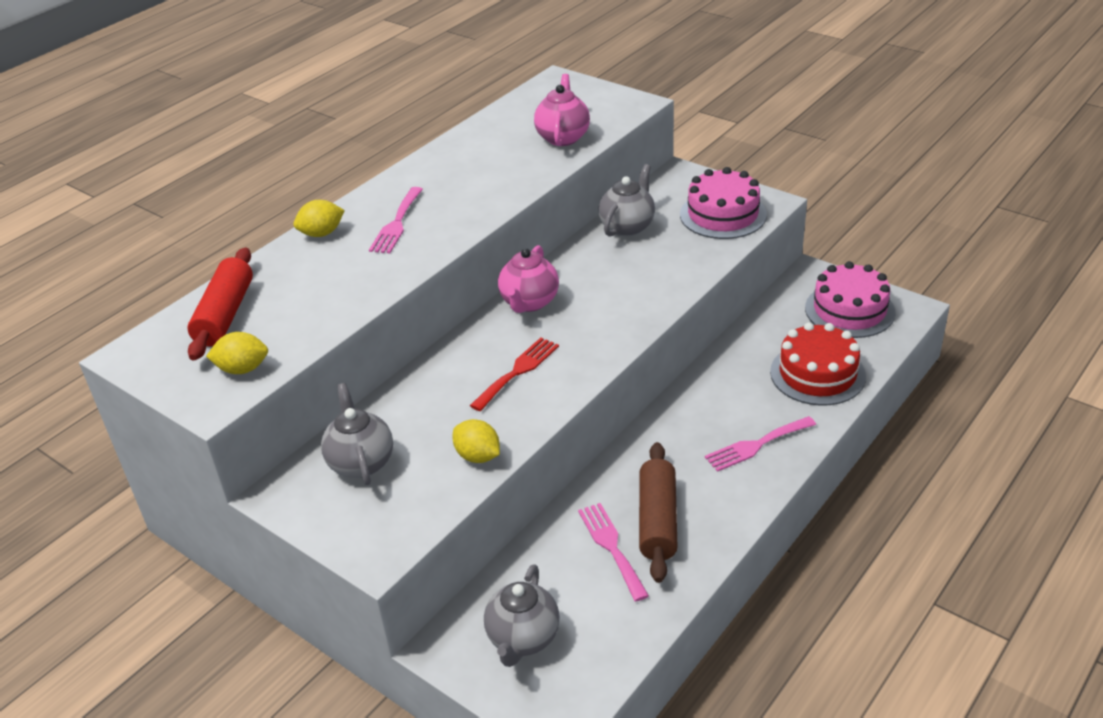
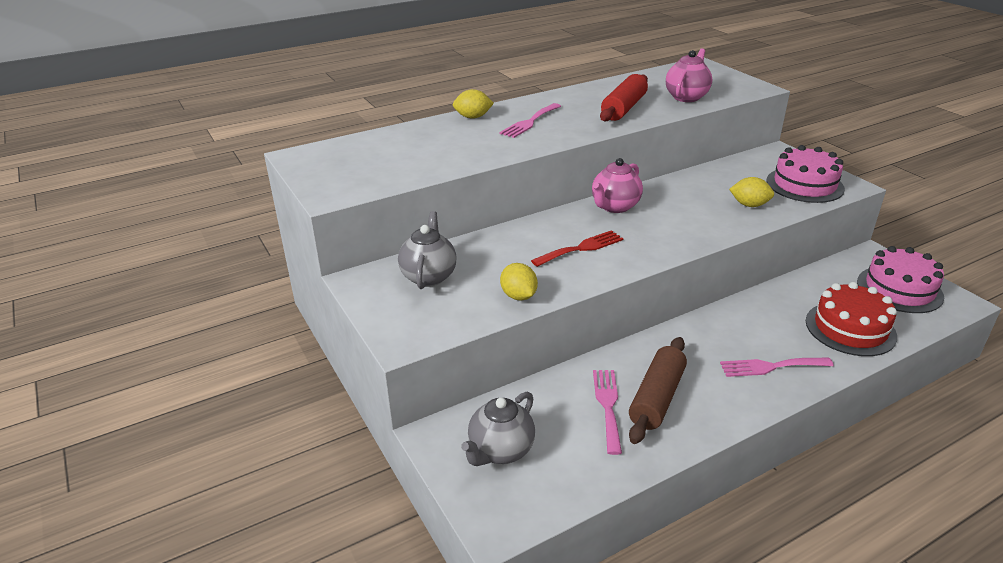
camera: 20 degrees right, 5 degrees down
red rolling pin [187,247,253,361] -> red rolling pin moved to [600,74,648,121]
yellow lemon [206,332,268,374] -> yellow lemon moved to [729,177,774,207]
grey teapot [598,164,655,237] -> none

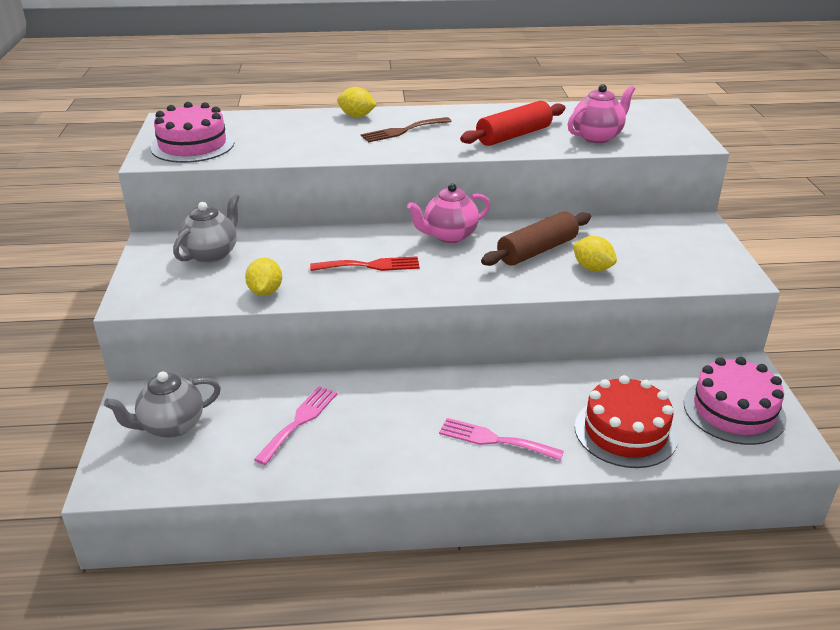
camera: 25 degrees right, 0 degrees up
pink fork [499,103,561,138] -> brown fork [361,117,452,142]
brown rolling pin [629,337,687,444] -> brown rolling pin moved to [481,212,591,266]
pink cake [767,145,845,203] -> pink cake moved to [150,102,234,163]

